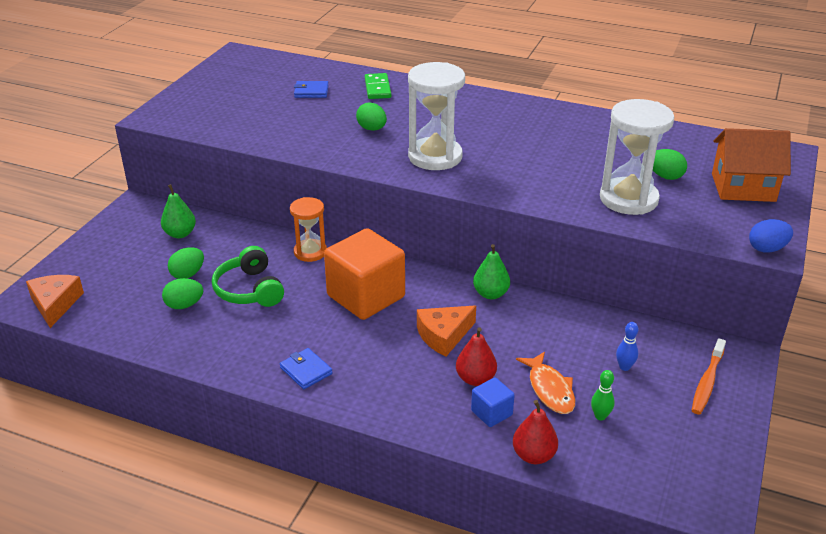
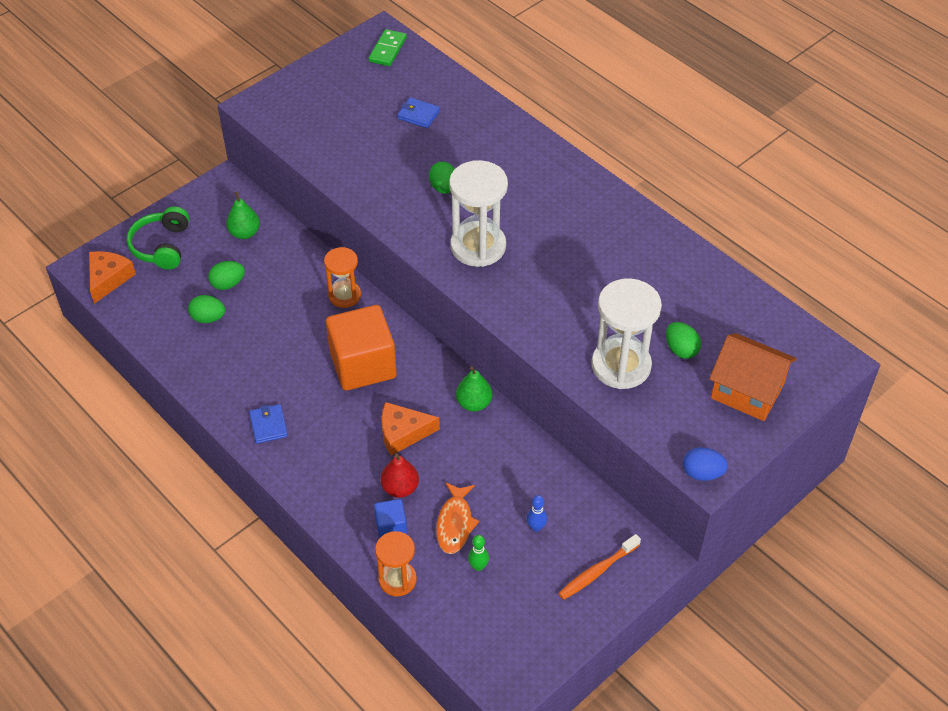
camera: 25 degrees right, 15 degrees up
green headphones [212,246,284,307] -> green headphones moved to [127,206,189,270]
green domino [365,73,391,99] -> green domino moved to [369,29,407,66]
red pear [513,400,558,464] -> orange hourglass [375,531,417,597]

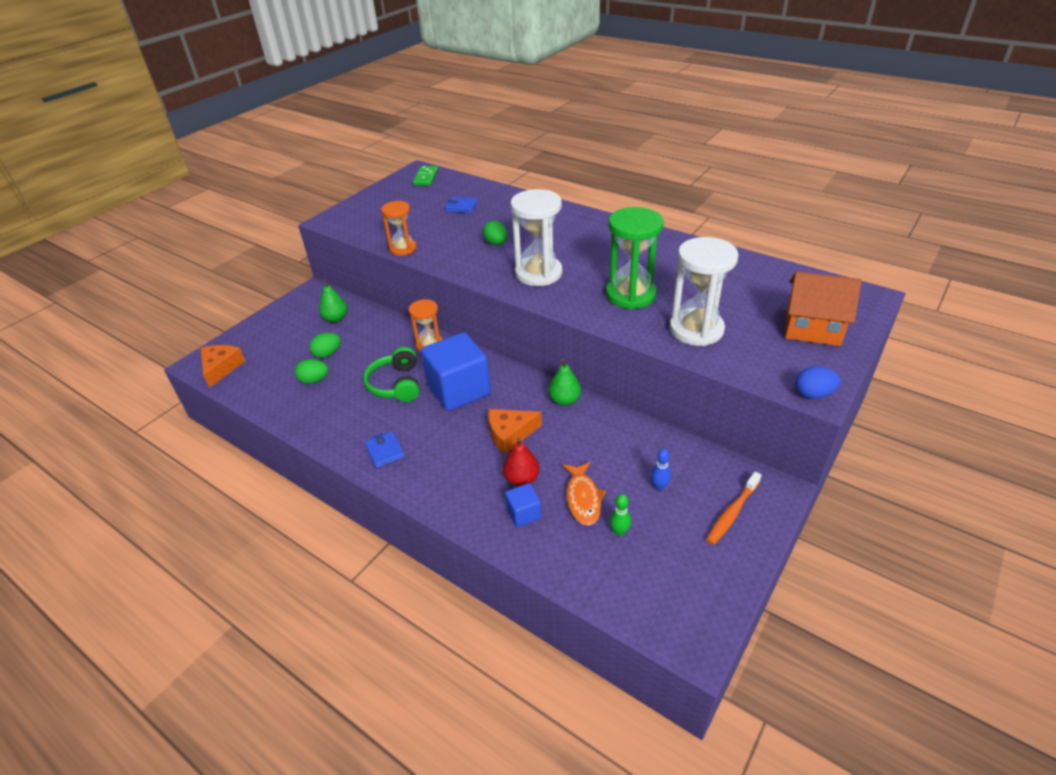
camera: 10 degrees left, 10 degrees down
green headphones [127,206,189,270] -> green headphones moved to [363,347,420,402]
orange cube [326,305,397,391] -> blue cube [421,332,491,411]
orange hourglass [375,531,417,597] -> orange hourglass moved to [381,201,417,256]
green egg [666,322,701,359] -> none
none -> green hourglass [606,207,664,309]

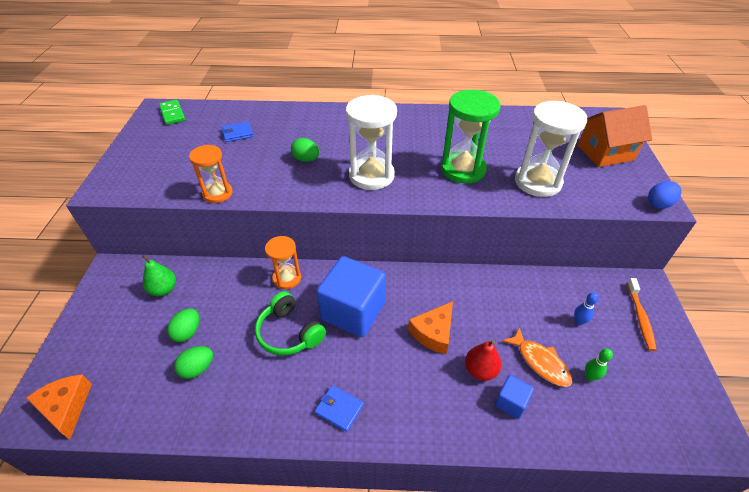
camera: 35 degrees left, 5 degrees up
green pear [549,359,581,406] -> none

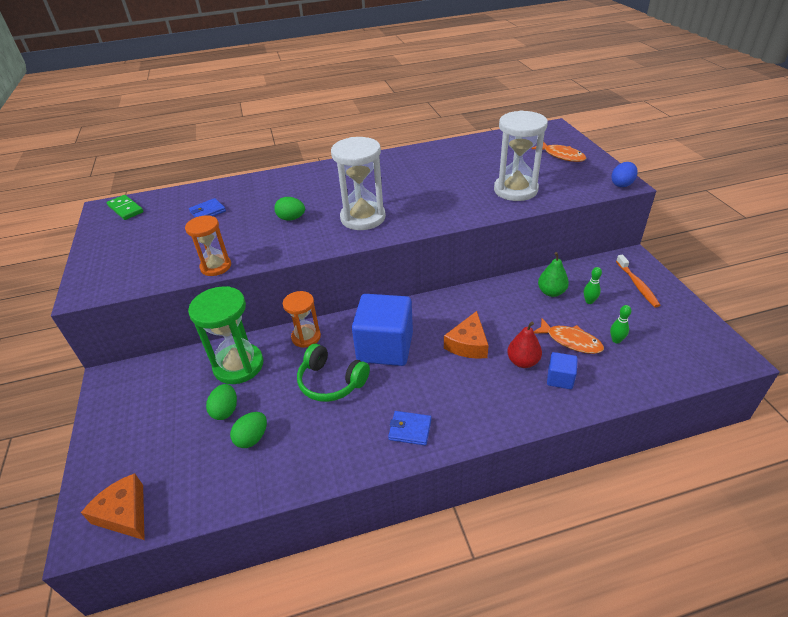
camera: 15 degrees left, 5 degrees down
green pear [142,254,176,296] -> green pear moved to [538,252,569,297]
green hourglass [441,90,500,183] -> green hourglass moved to [188,286,264,384]
blue bowling pin [574,292,599,325] -> green bowling pin [584,267,602,304]
orange house [578,105,652,167] -> orange fish [532,141,586,162]

